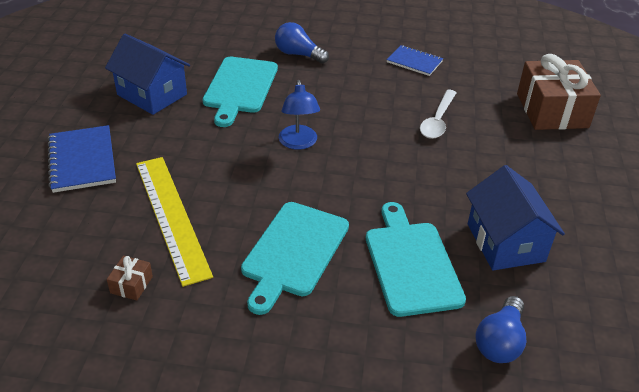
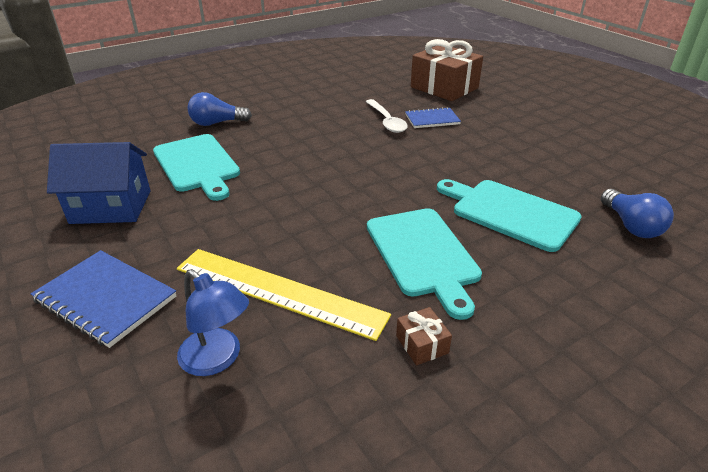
camera: 40 degrees left, 5 degrees down
brown gift [107,256,153,301] -> brown gift moved to [396,307,452,365]
blue lamp [279,80,320,150] -> blue lamp moved to [177,269,249,376]
blue notebook [387,45,443,76] -> blue notebook moved to [405,107,461,128]
blue house [466,165,565,270] -> none

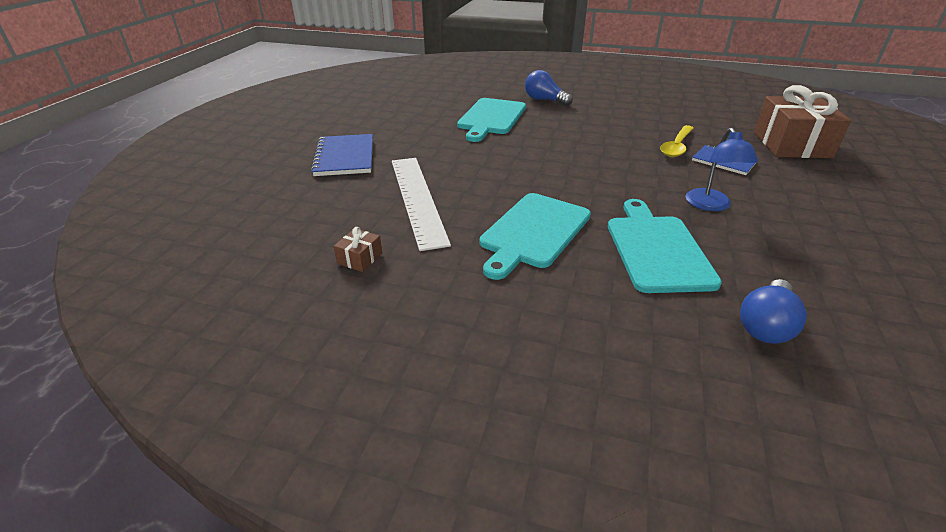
camera: 50 degrees right, 0 degrees up
blue house [47,142,151,224] -> none
yellow ruler [177,249,391,341] -> white ruler [392,158,451,251]
blue lamp [177,269,249,376] -> blue lamp moved to [685,128,758,211]
white spoon [366,99,408,133] -> yellow spoon [660,125,694,157]
brown gift [396,307,452,365] -> brown gift moved to [334,227,382,272]

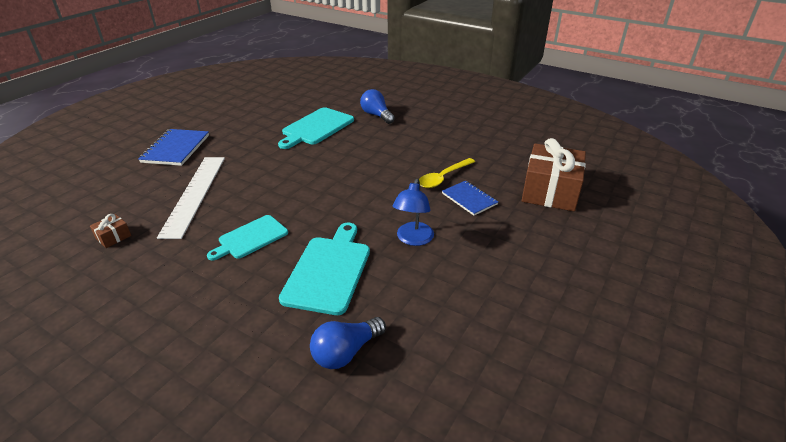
camera: 15 degrees right, 0 degrees up
turquoise cutting board [480,193,591,280] -> turquoise cutting board [207,215,288,261], size x0.66

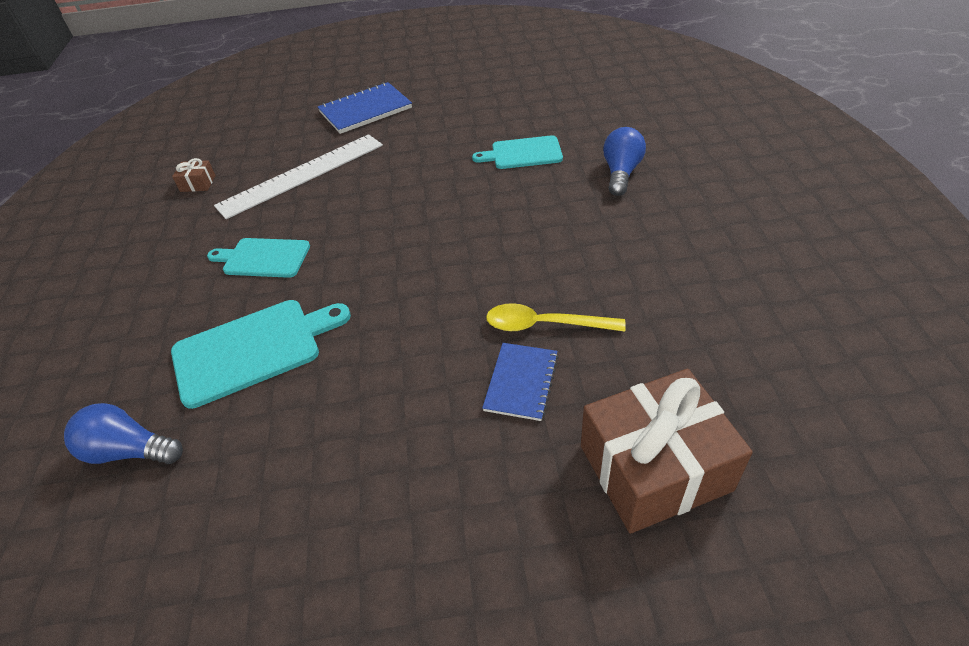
camera: 55 degrees right, 10 degrees up
turquoise cutting board [278,107,354,149] -> turquoise cutting board [472,135,563,169], size x0.66
blue lamp [393,179,434,246] -> none

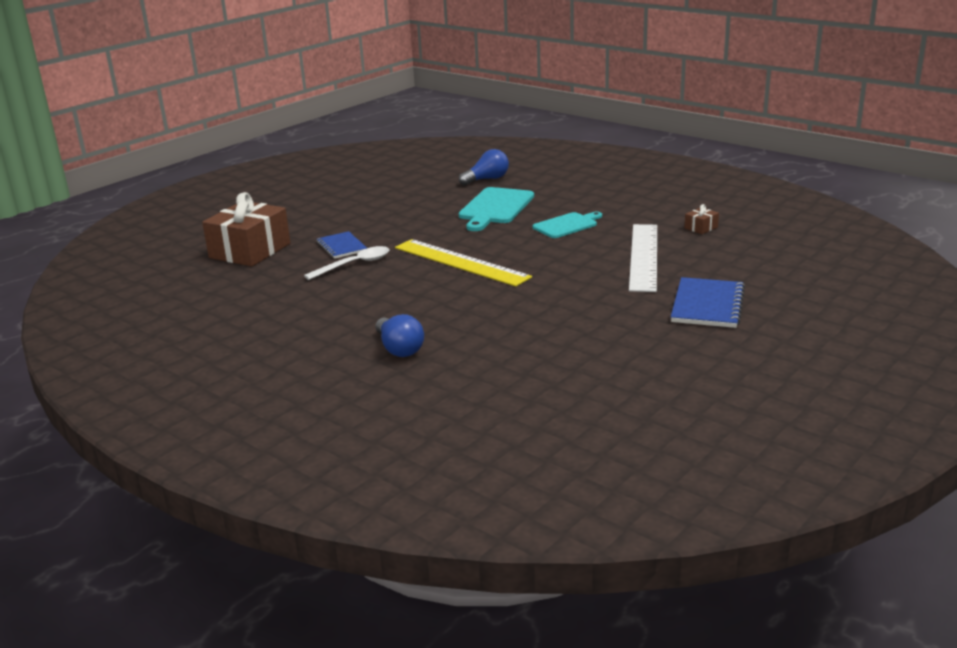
camera: 135 degrees right, 20 degrees down
turquoise cutting board [472,135,563,169] -> none
yellow spoon [486,303,626,332] -> white spoon [304,246,390,280]
none -> yellow ruler [395,239,532,287]

